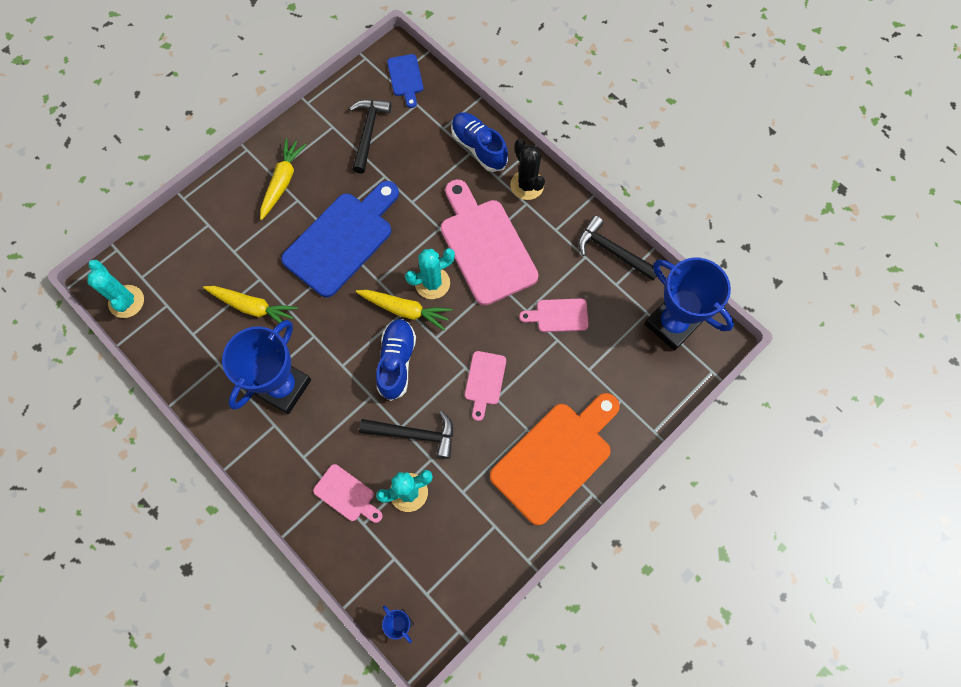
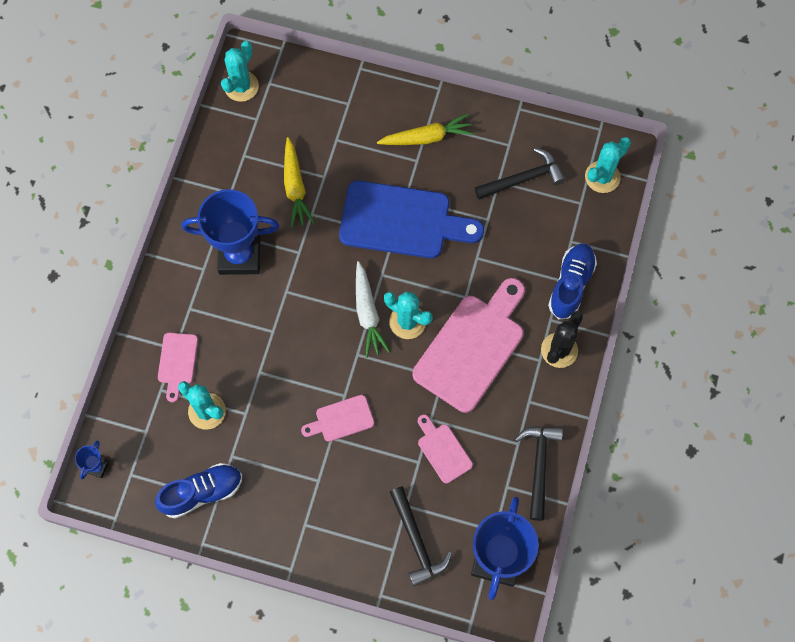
camera: 60 degrees right, 0 degrees up
yellow carrot [356,290,452,331] -> white carrot [356,261,390,358]
black hammer [359,411,453,459] -> black hammer moved to [390,487,452,586]
blue shoe [376,319,416,401] -> blue shoe moved to [155,463,242,519]
blue cutting board [387,54,423,108] -> turquoise cactus [585,137,631,193]
orange cutting board [490,393,620,525] -> none

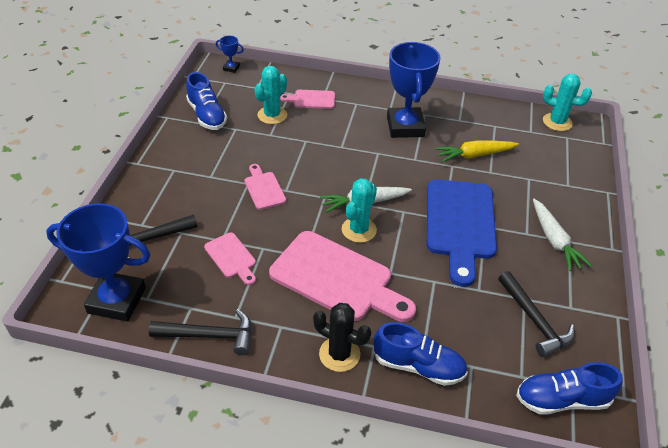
camera: 85 degrees right, 25 degrees down
yellow carrot [377,114,474,145] -> white carrot [533,199,592,271]
pink cutting board [418,414,473,484] -> pink cutting board turned 90 degrees clockwise [204,232,256,285]
turquoise cactus [585,137,631,193] -> blue shoe [516,362,623,414]

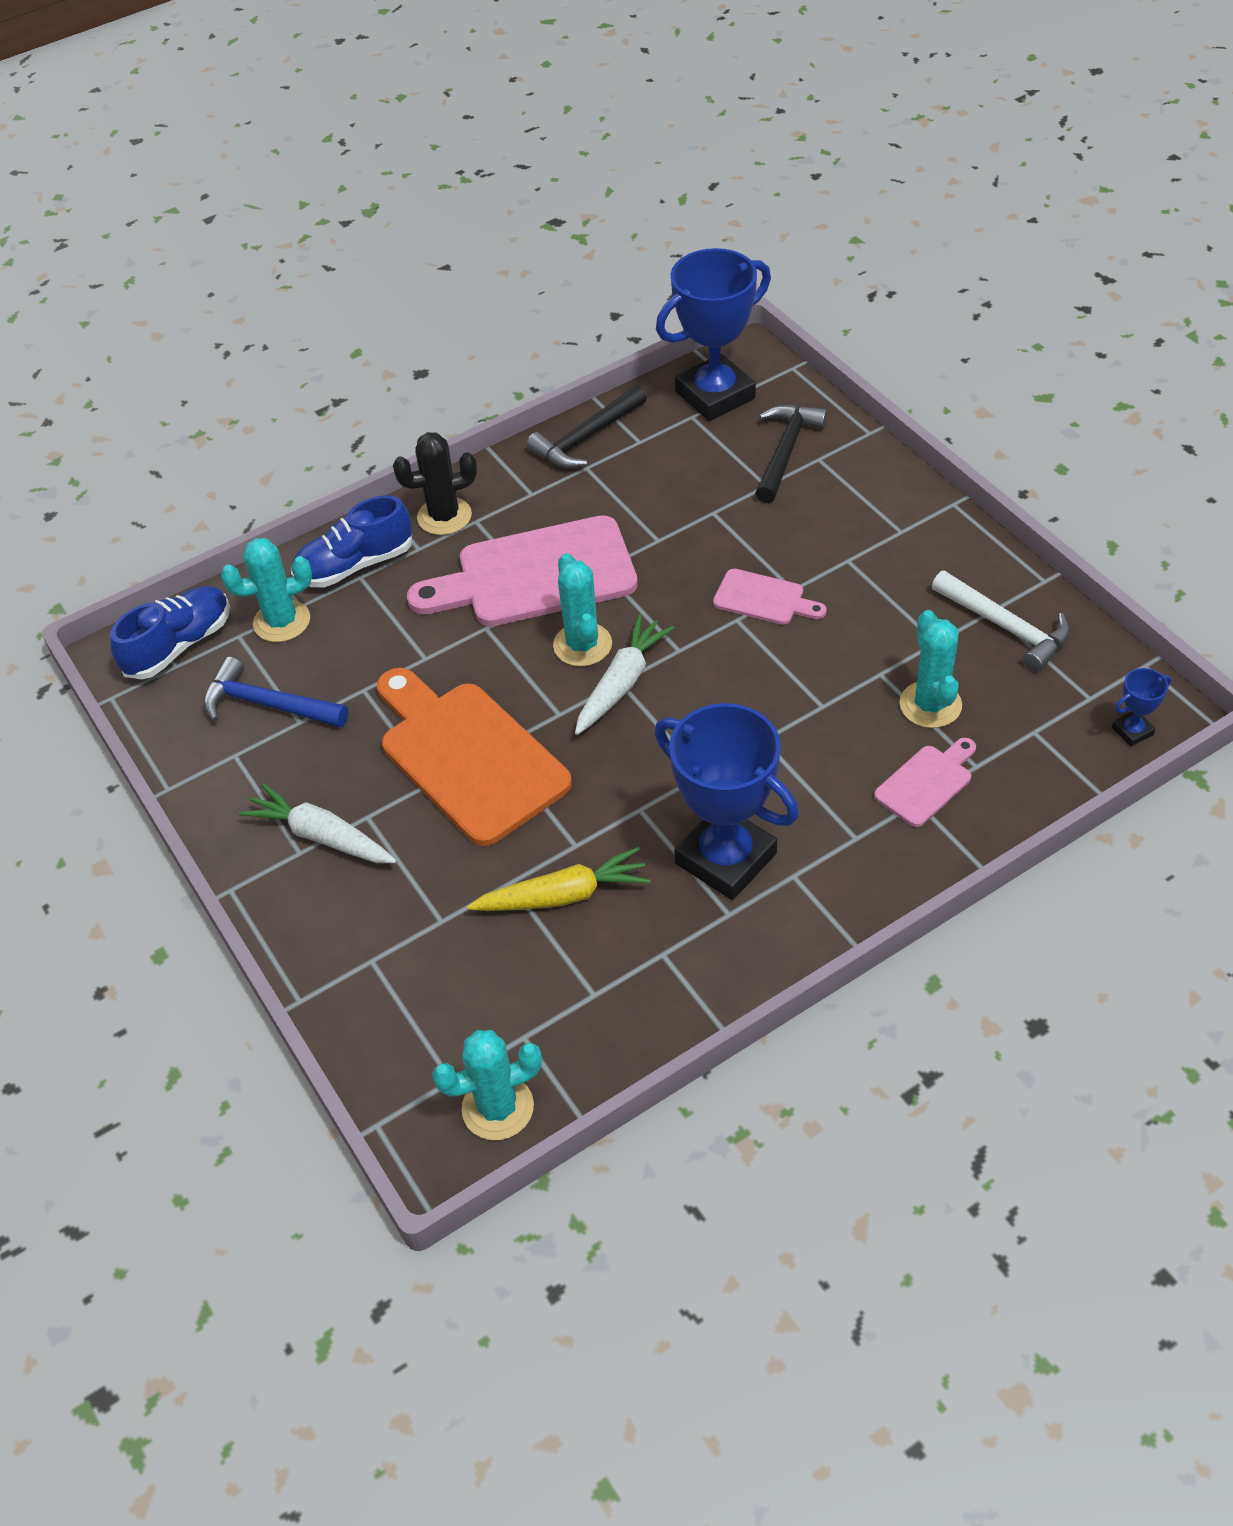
camera: 140 degrees right, 5 degrees up
blue shoe [186,72,227,130] -> white hammer [932,571,1071,672]
pink cutting board [204,232,256,285] -> none
blue cutting board [427,179,497,287] -> orange cutting board [377,668,572,846]
yellow carrot [435,140,519,162] -> yellow carrot turned 45 degrees clockwise [467,847,650,911]
black hammer [498,271,575,357] -> blue hammer [203,657,348,728]
none -> turquoise cactus [221,538,312,642]

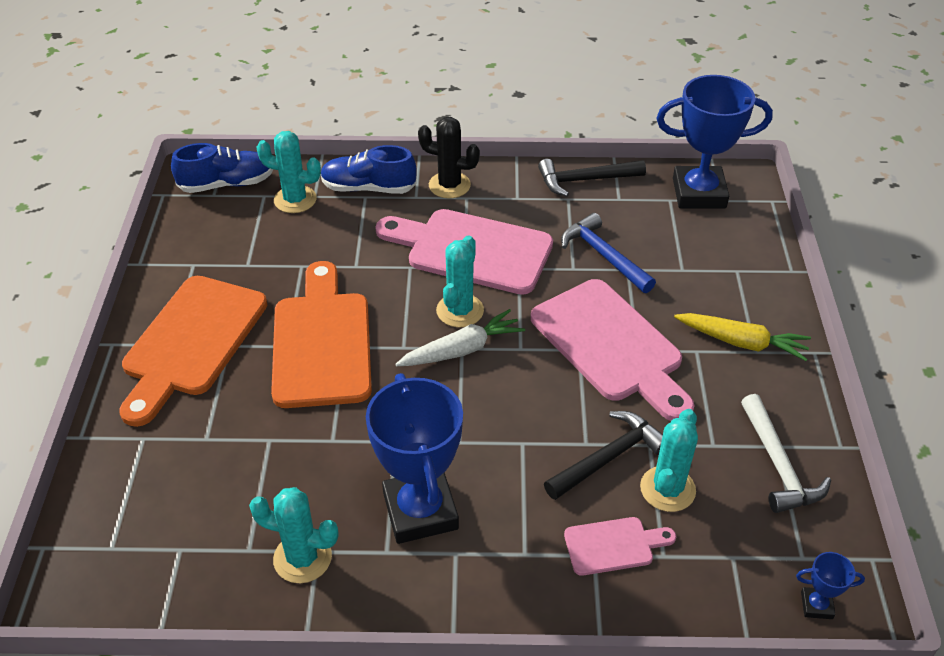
camera: 30 degrees right, 5 degrees down
blue hammer [203,657,348,728] -> blue hammer moved to [561,213,656,293]
white carrot [239,783,397,863] -> orange cutting board [119,276,267,427]
turquoise cactus [432,1030,542,1140] -> turquoise cactus moved to [249,487,338,583]
yellow carrot [467,847,650,911] -> yellow carrot moved to [674,313,811,361]
pink cutting board [713,569,827,625] -> pink cutting board [531,279,694,421], size x2.07
black hammer [755,405,828,503] -> black hammer moved to [544,411,663,500]

